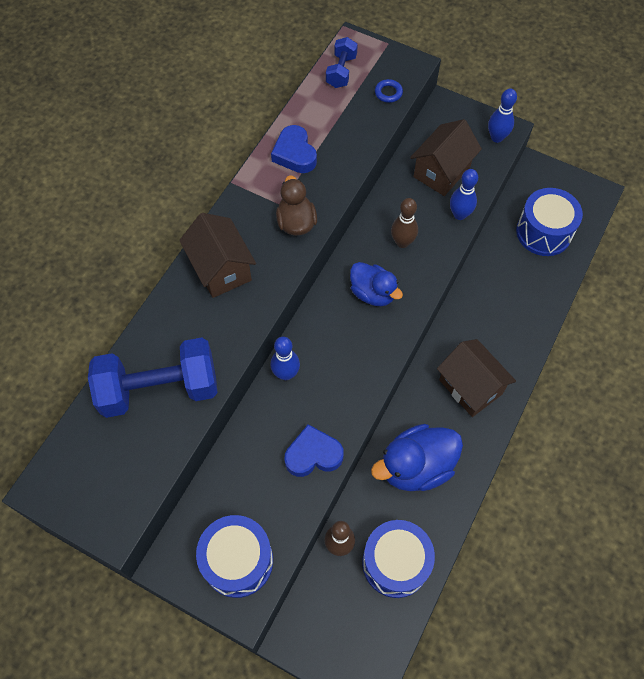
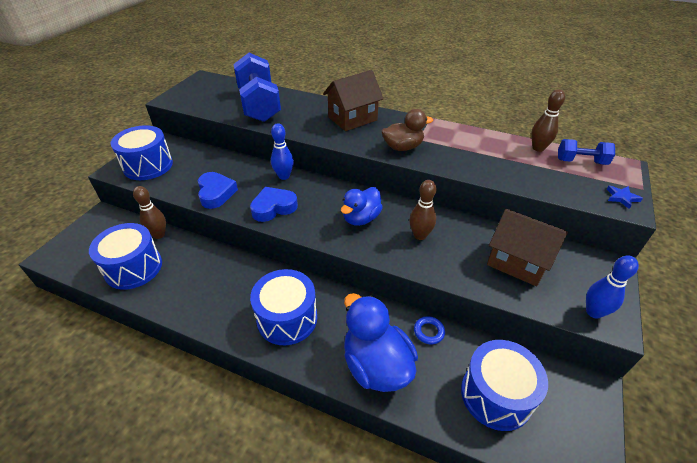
camera: 85 degrees right, 20 degrees down
blue heart [271,125,317,173] -> blue heart moved to [250,187,298,222]
blue duck [371,424,463,491] -> blue duck moved to [344,293,418,392]
blue ring [375,79,403,103] -> blue ring moved to [414,316,445,344]
brown house [437,339,516,417] -> blue drum [250,269,317,345]
blue bowling pin [450,169,478,220] -> none
none -> brown bowling pin [531,89,565,152]
none -> blue star [607,186,643,209]

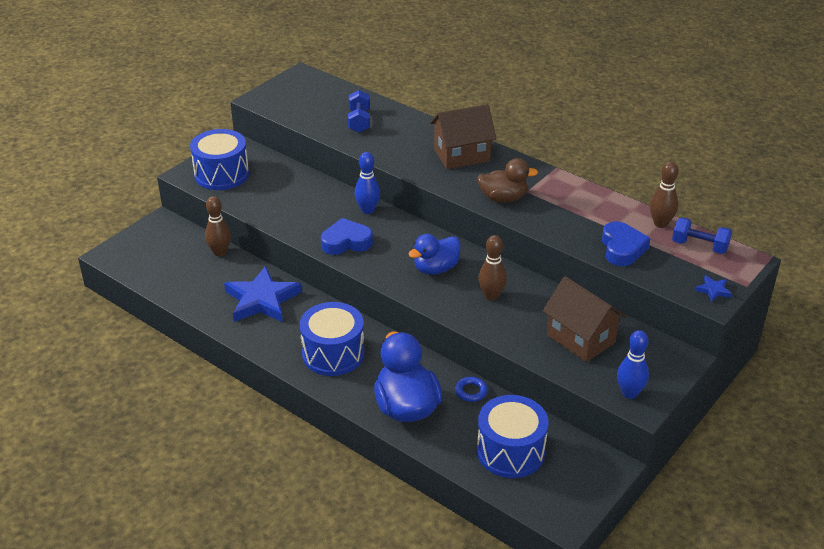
camera: 15 degrees right, 5 degrees down
blue drum [89,223,162,290] -> none
blue heart [198,172,238,209] -> blue heart moved to [602,221,650,266]
blue dumbbell [233,53,281,122] -> blue dumbbell [348,90,370,133], size x0.51
none -> blue star [224,266,302,322]

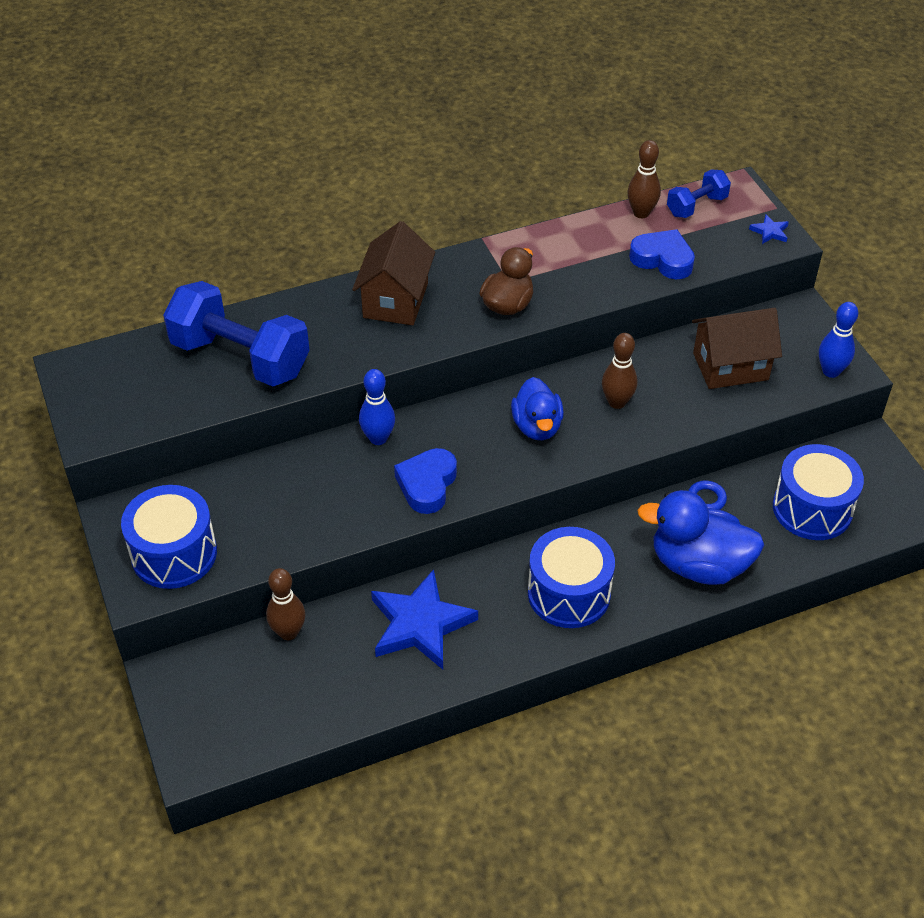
camera: 60 degrees left, 10 degrees up
blue dumbbell [348,90,370,133] -> blue dumbbell [163,281,310,387], size x1.96

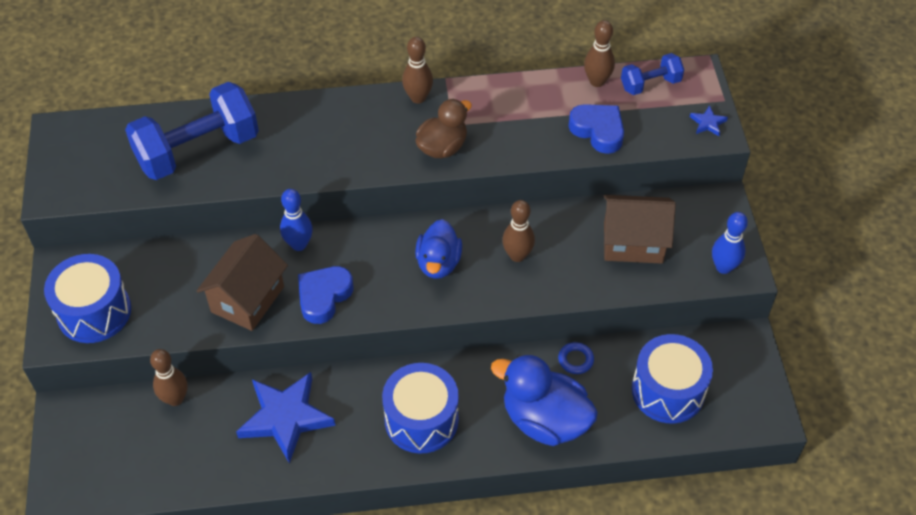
camera: 15 degrees right, 5 degrees up
blue dumbbell [163,281,310,387] -> blue dumbbell turned 75 degrees counterclockwise [125,82,259,180]
brown house [352,221,435,325] -> brown house moved to [197,234,288,331]
none -> brown bowling pin [402,37,433,104]

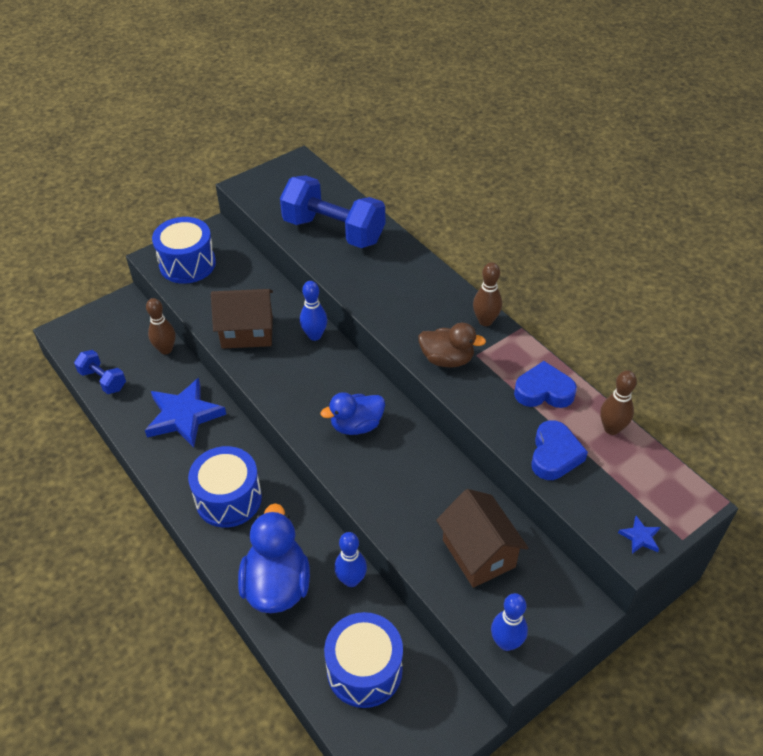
camera: 60 degrees right, 5 degrees down
blue heart [298,266,353,324] -> blue heart moved to [514,361,577,408]
brown bowling pin [502,200,535,262] -> none
blue ring [558,342,594,374] -> blue bowling pin [334,532,367,587]
blue dumbbell [621,53,684,95] -> blue dumbbell moved to [74,350,126,394]

